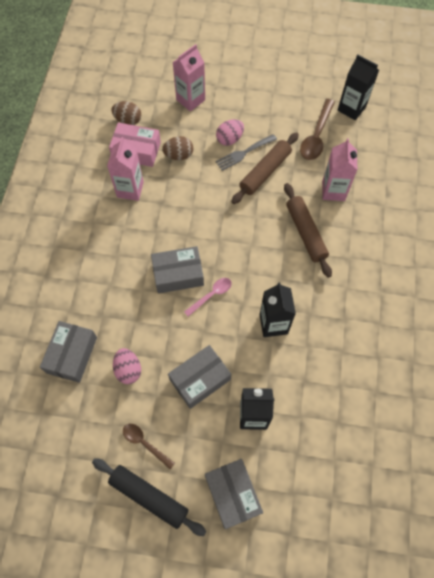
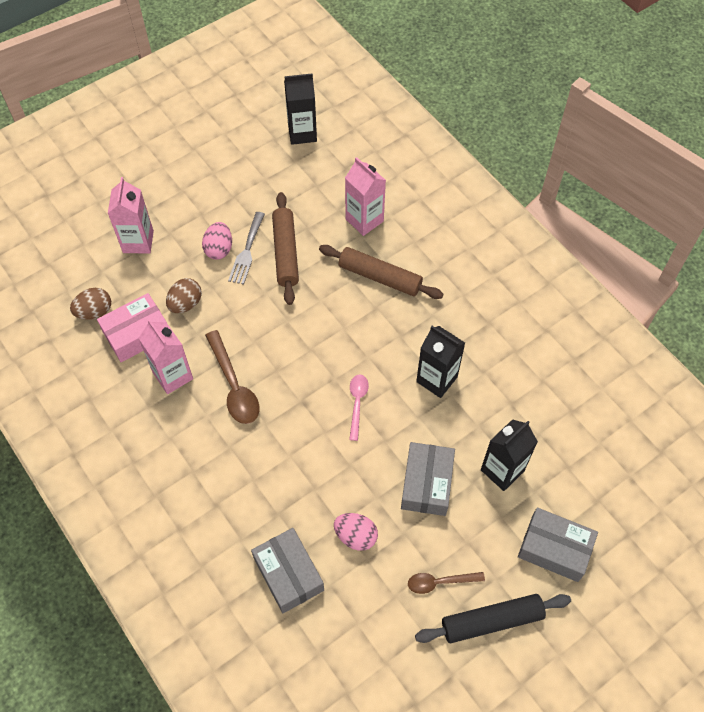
camera: 45 degrees left, 5 degrees down
grey box [151,246,204,294] -> none
brown spoon [300,99,335,160] -> brown spoon moved to [205,330,259,424]

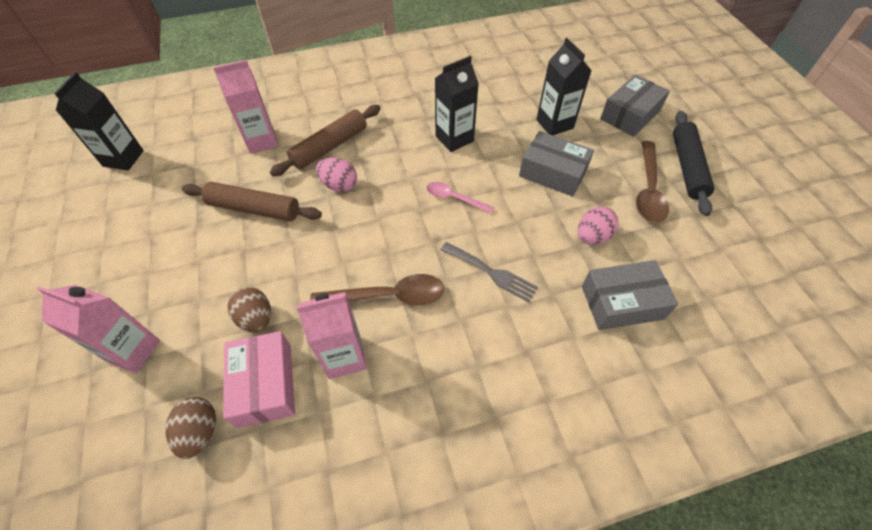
camera: 70 degrees left, 5 degrees down
pink egg [202,222,232,260] -> pink egg moved to [316,157,357,192]
grey fork [228,212,265,285] -> grey fork moved to [441,242,539,302]
brown spoon [408,572,485,594] -> brown spoon [636,141,669,222], size x1.62

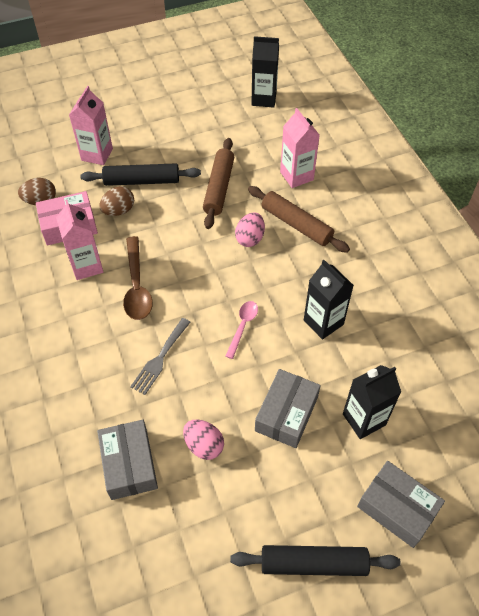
camera: 85 degrees right, 0 degrees up
brown spoon [636,141,669,222] -> none
none -> black rolling pin [80,163,201,186]

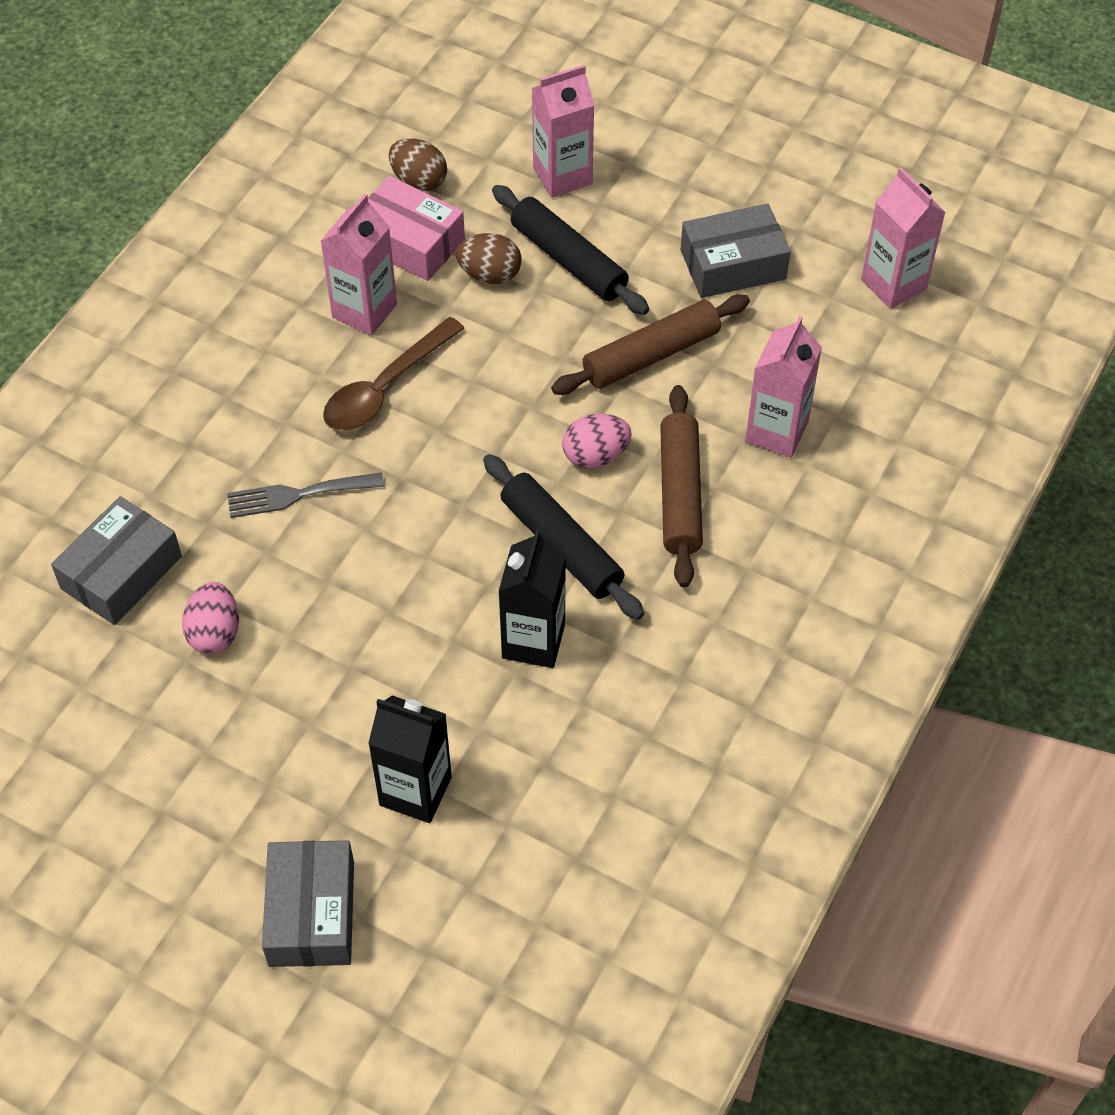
camera: 50 degrees right, 0 degrees up
pink spoon [225,301,258,359] -> none
black rolling pin [230,545,401,576] -> black rolling pin moved to [483,454,644,620]
black carton [251,36,279,108] -> pink carton [861,168,946,309]
grey box [255,369,321,448] -> grey box moved to [681,204,790,298]

